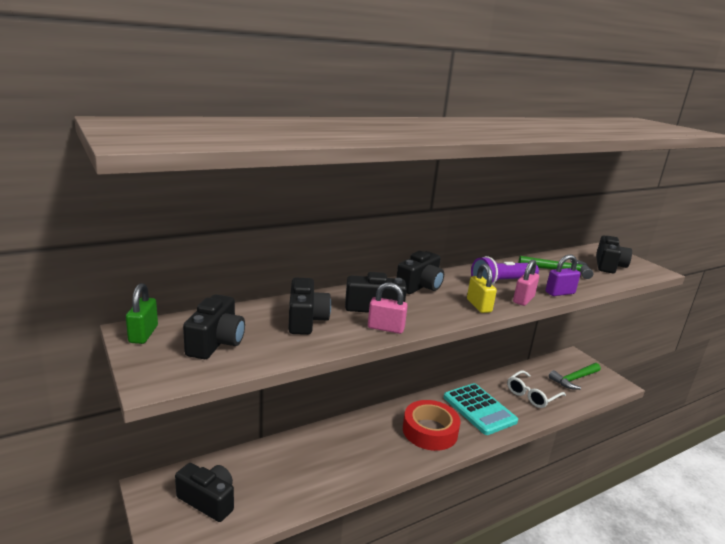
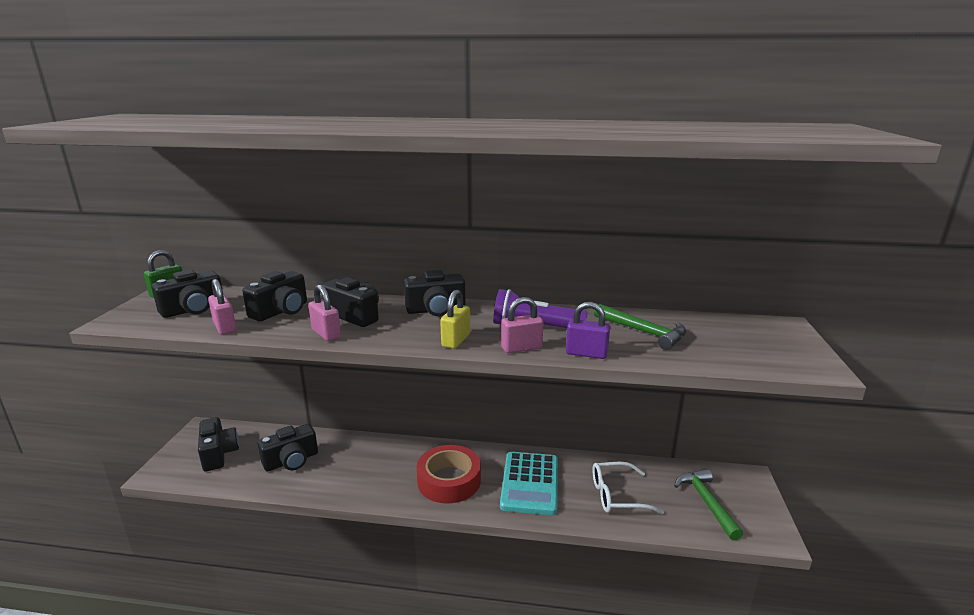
camera: 40 degrees right, 0 degrees up
green hammer [549,363,601,390] -> green hammer turned 75 degrees clockwise [674,469,743,541]
black camera [596,236,632,273] -> black camera moved to [257,424,318,471]
none -> pink padlock [208,279,236,335]

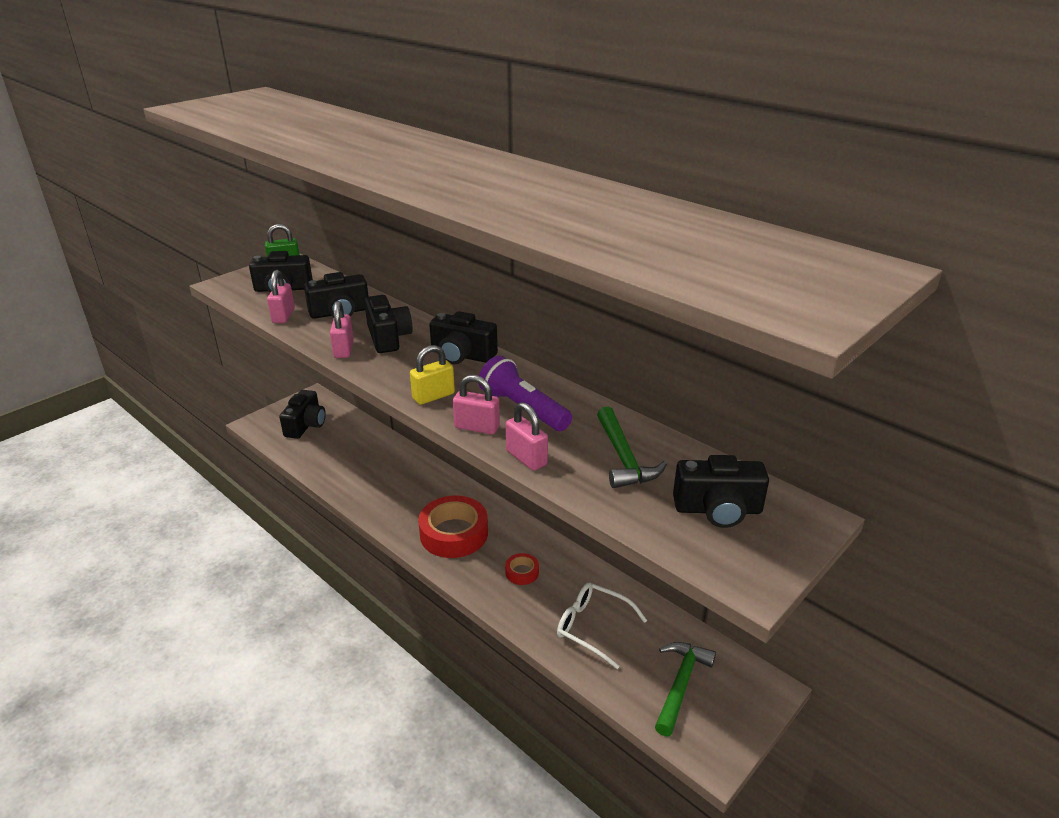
camera: 35 degrees right, 10 degrees up
black camera [257,424,318,471] -> black camera moved to [673,455,769,528]
turquoise calculator [500,452,558,515] -> red tape [505,553,539,585]
purple padlock [566,302,610,359] -> pink padlock [506,402,548,471]

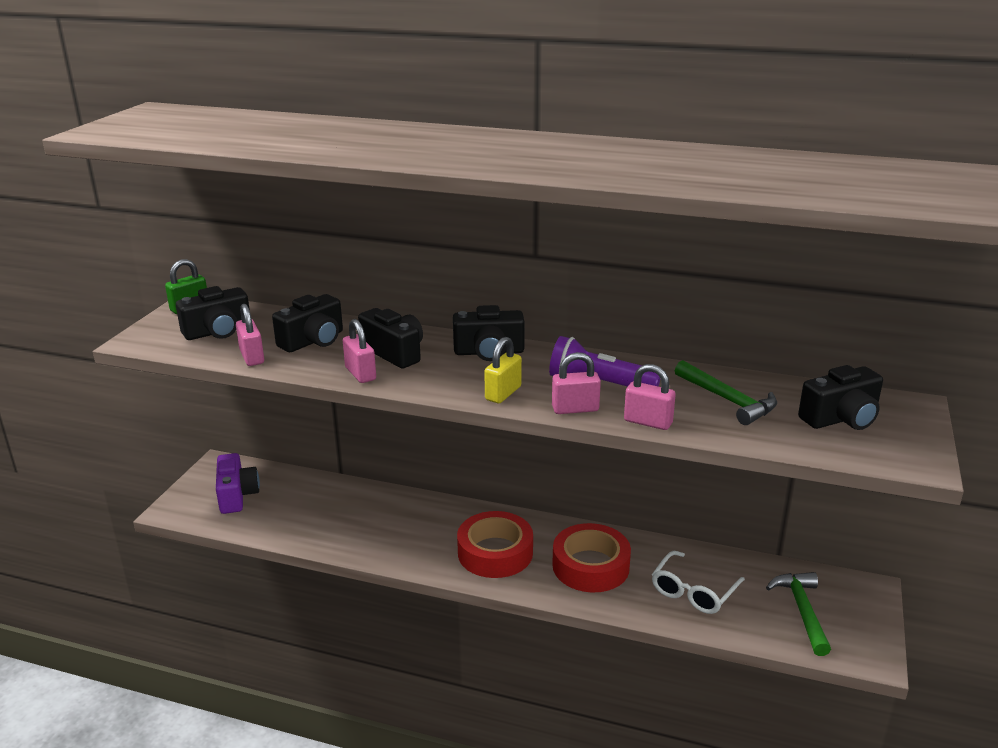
camera: 25 degrees left, 5 degrees down
black camera [279,390,326,439] -> purple camera [216,453,260,514]
red tape [505,553,539,585] -> red tape [552,523,631,592], size x2.15
white glasses [557,583,647,669] -> white glasses turned 60 degrees counterclockwise [652,551,745,614]

